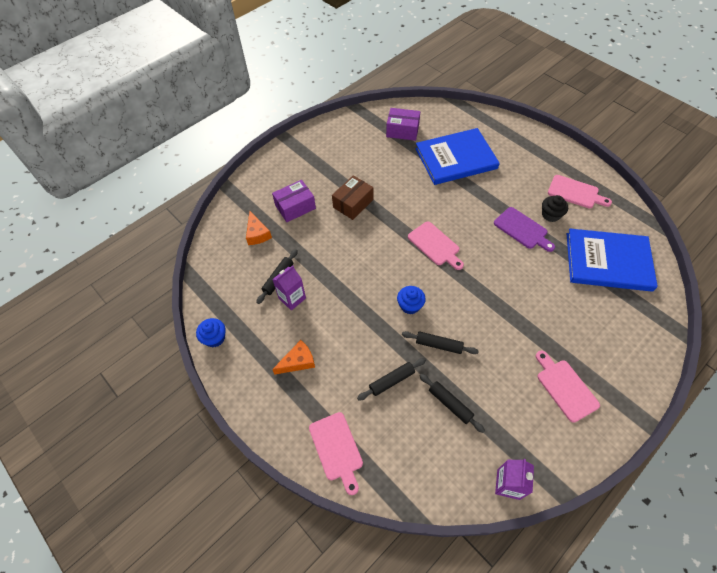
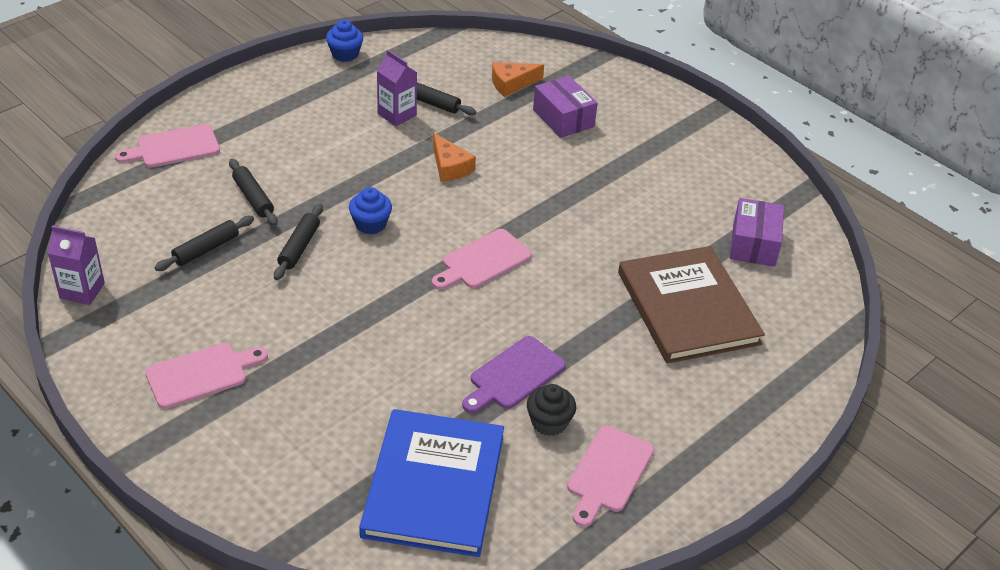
camera: 85 degrees right, 15 degrees down
orange cheese [272,340,315,375] -> orange cheese moved to [433,133,476,182]
brown box [332,175,373,220] -> none
blue book [415,128,500,185] -> brown book [618,246,765,364]

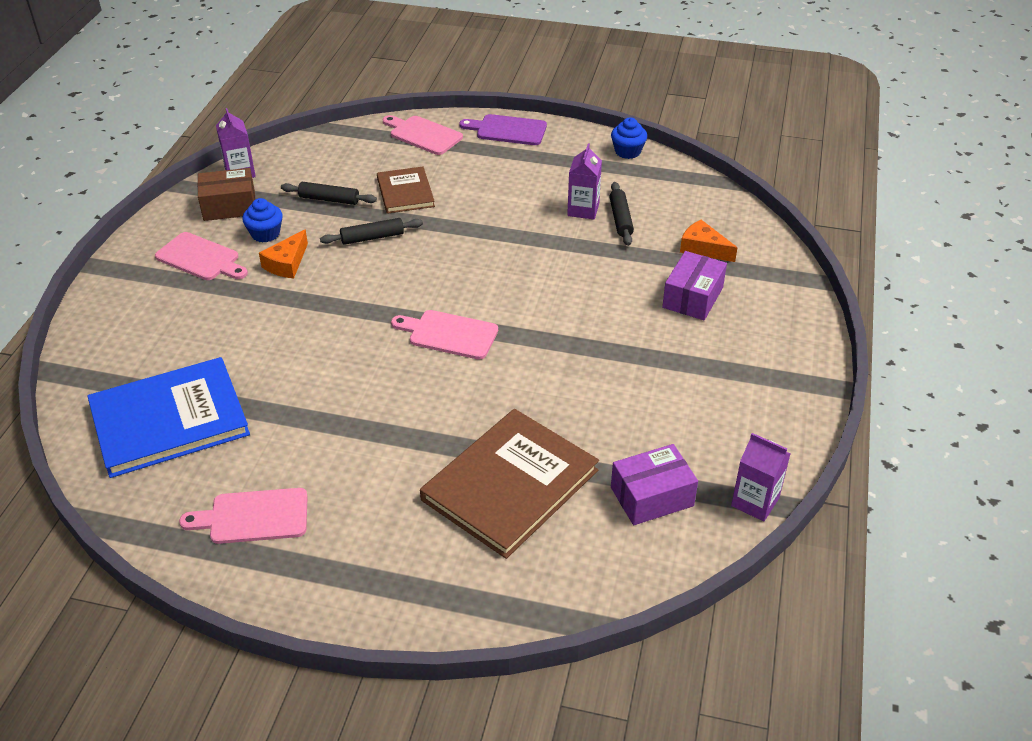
camera: 60 degrees right, 0 degrees up
black rolling pin [229,159,278,226] -> brown book [377,166,435,214]
blue cupcake [349,187,392,234] -> blue cupcake moved to [242,198,283,242]
orange cheese [433,133,476,182] -> orange cheese moved to [259,229,308,279]
purple cutting board [462,336,566,413] -> purple cutting board moved to [459,114,547,145]
black cupcake [527,384,576,436] -> none
none -> brown box [197,168,255,221]
none -> purple carton [731,433,790,521]

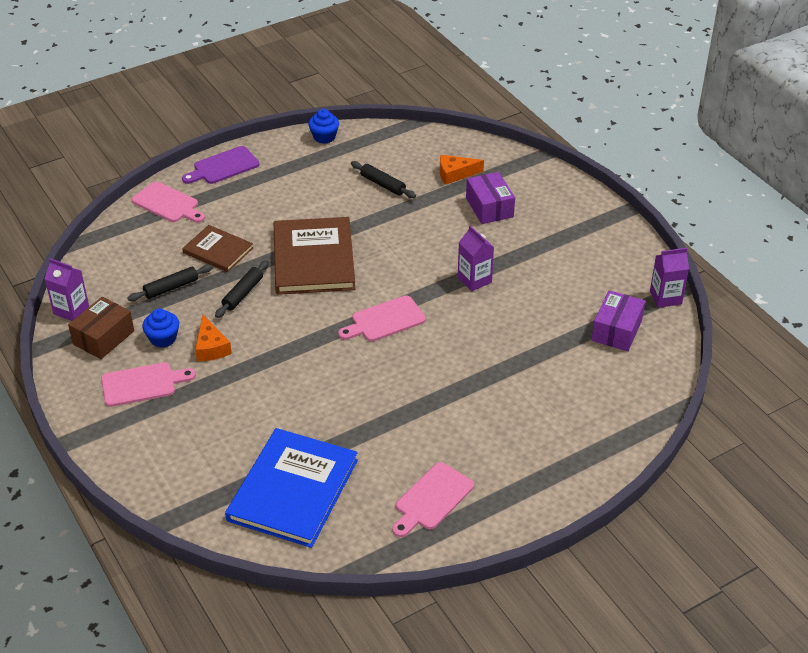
camera: 45 degrees left, 0 degrees up
pink cutting board [383,115,463,155] -> pink cutting board turned 135 degrees counterclockwise [132,181,205,223]
brown book [420,409,599,559] -> brown book moved to [274,217,355,295]
purple carton [567,143,602,219] -> purple carton moved to [458,225,494,291]

